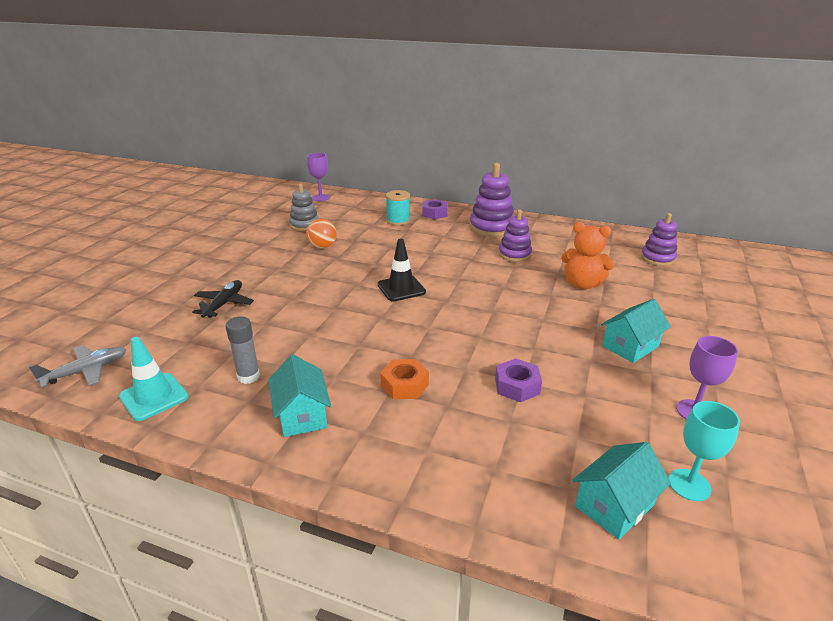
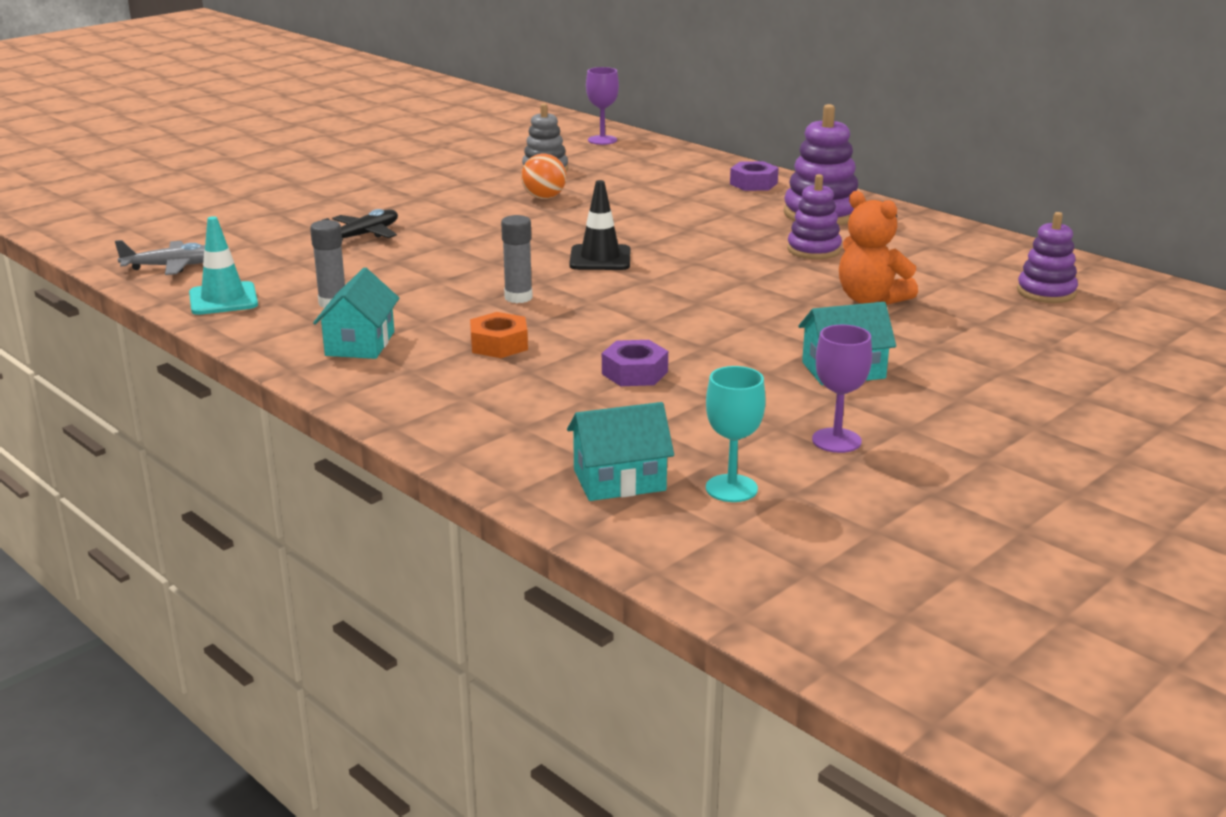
camera: 25 degrees right, 5 degrees down
turquoise spool [386,190,410,226] -> none
none -> grey glue stick [501,215,533,303]

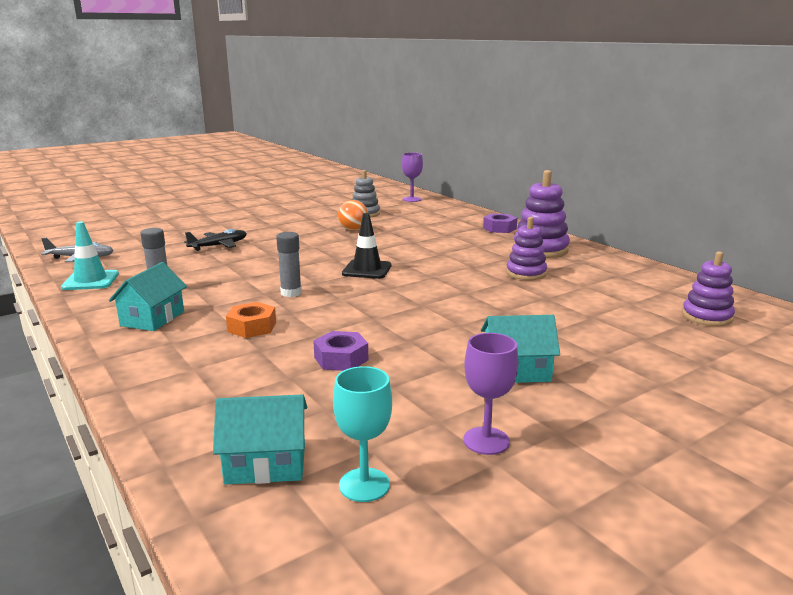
camera: 10 degrees right, 5 degrees down
orange teddy bear [839,191,918,305] -> none

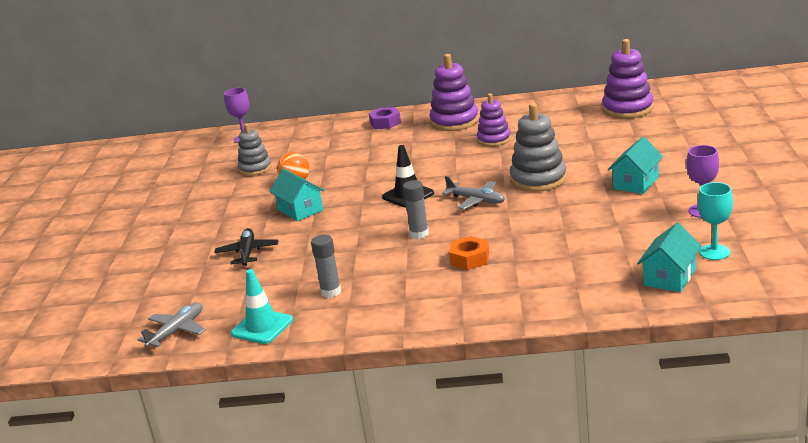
camera: 50 degrees left, 5 degrees up
turquoise house [109,262,187,331] -> turquoise house moved to [269,168,325,221]
purple nut [313,331,368,371] -> none
purple stacking toy [682,251,735,326] -> purple stacking toy [602,39,653,119], size x1.51
none -> grey plane [442,176,505,210]
none -> grey stacking toy [510,103,567,192]

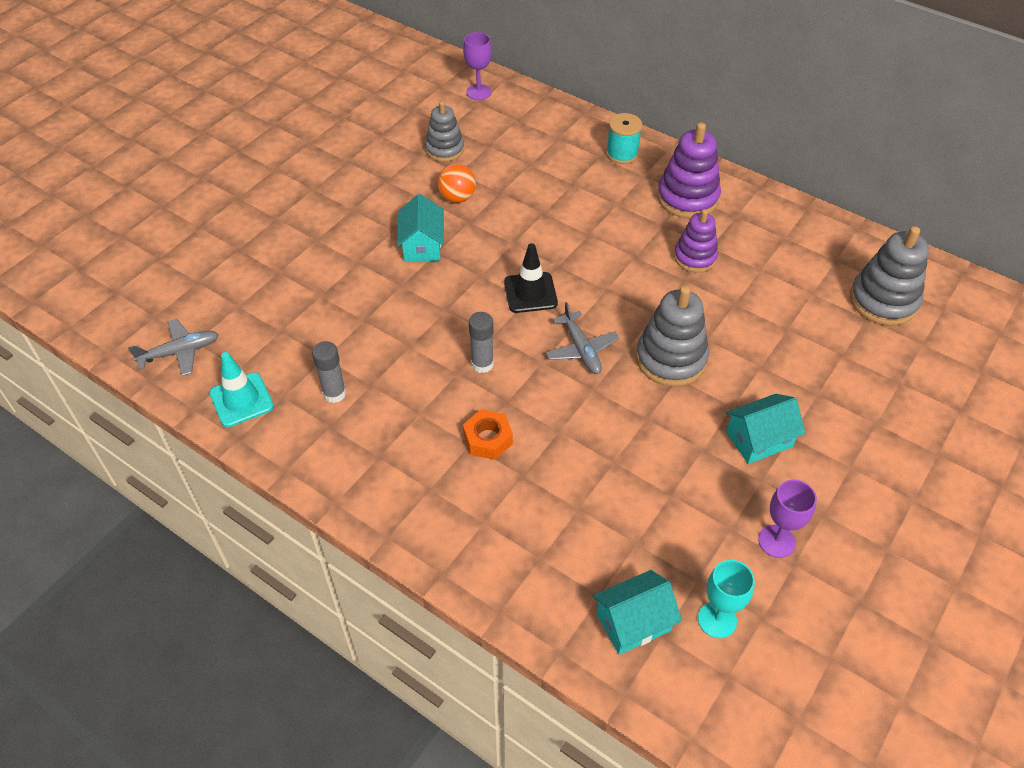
camera: 30 degrees right, 25 degrees up
black plane [214,228,278,266] -> none
purple nut [369,107,401,129] -> turquoise spool [606,113,642,164]
purple stacking toy [602,39,653,119] -> grey stacking toy [850,226,929,326]

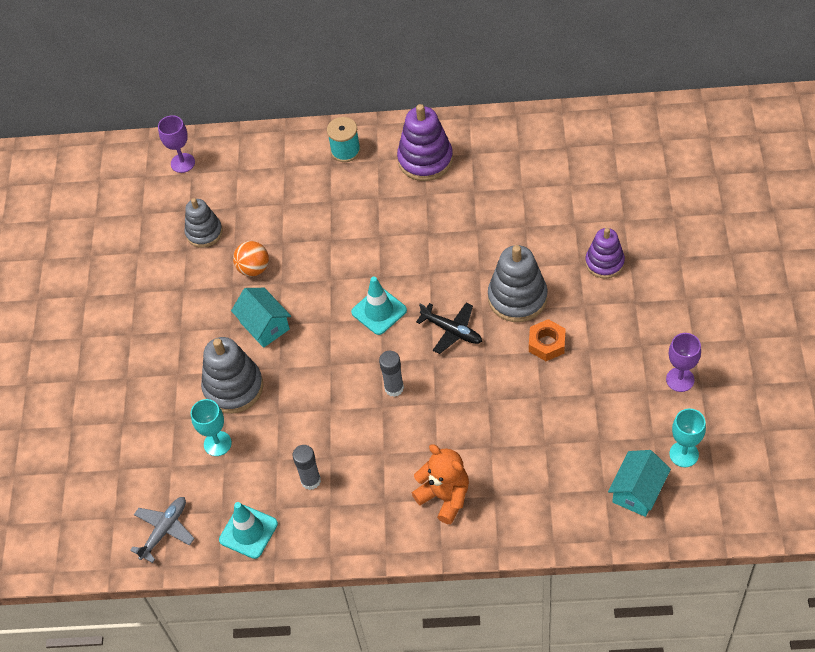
camera: 30 degrees left, 5 degrees up
orange nut [463,410,513,460] -> orange nut moved to [529,319,566,361]
black traffic cone [504,243,558,313] -> turquoise traffic cone [351,276,407,335]
grey plane [546,302,619,374] -> black plane [416,303,482,354]
purple stacking toy [674,209,718,273] -> purple stacking toy moved to [585,228,625,278]
turquoise house [726,394,805,464] -> none
grey stacking toy [850,226,929,326] -> grey stacking toy moved to [201,337,263,414]
none -> turquoise goblet [191,399,232,456]
none -> orange teddy bear [412,444,469,524]

